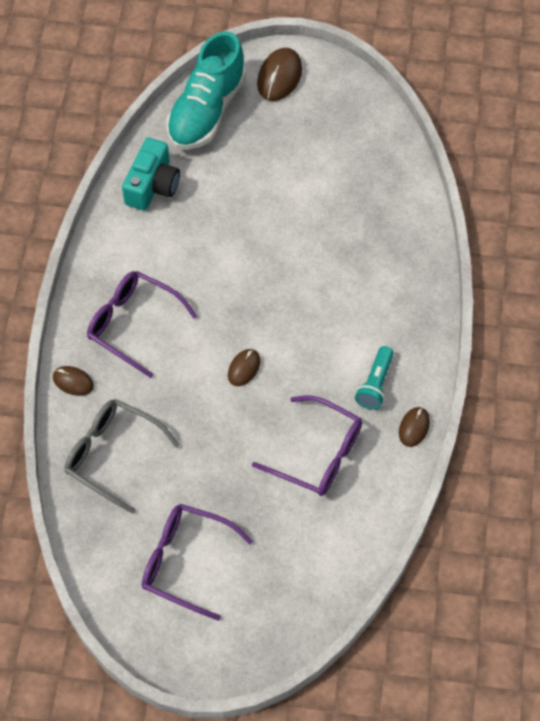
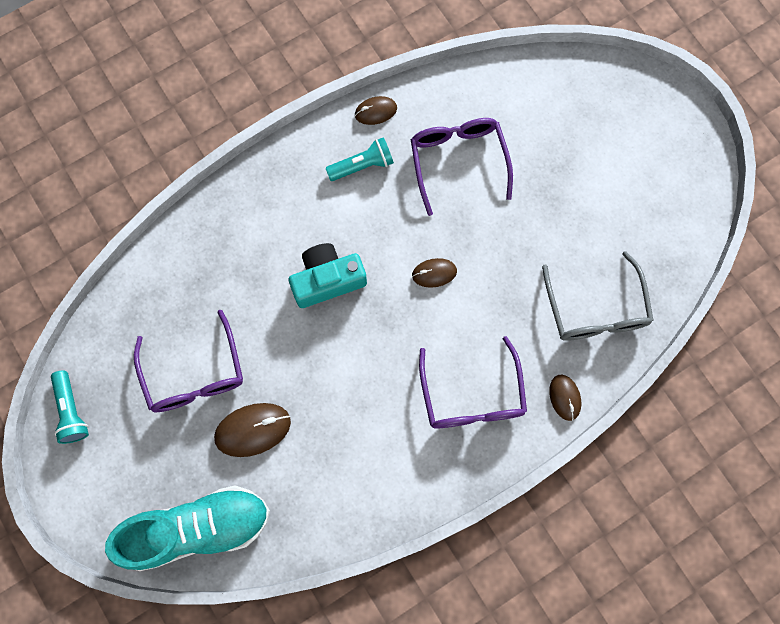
camera: 130 degrees left, 15 degrees up
turquoise camera [122,138,180,210] -> turquoise camera moved to [289,243,367,308]
purple glasses [142,504,253,621] -> purple glasses moved to [134,309,243,413]
brown mouse [257,48,302,101] -> brown mouse moved to [214,403,291,457]
none -> turquoise flashlight [51,370,89,444]

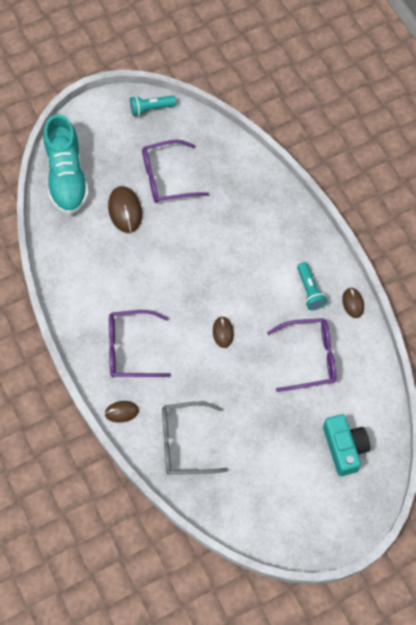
camera: 95 degrees right, 10 degrees down
turquoise camera [289,243,367,308] -> turquoise camera moved to [323,414,370,476]

